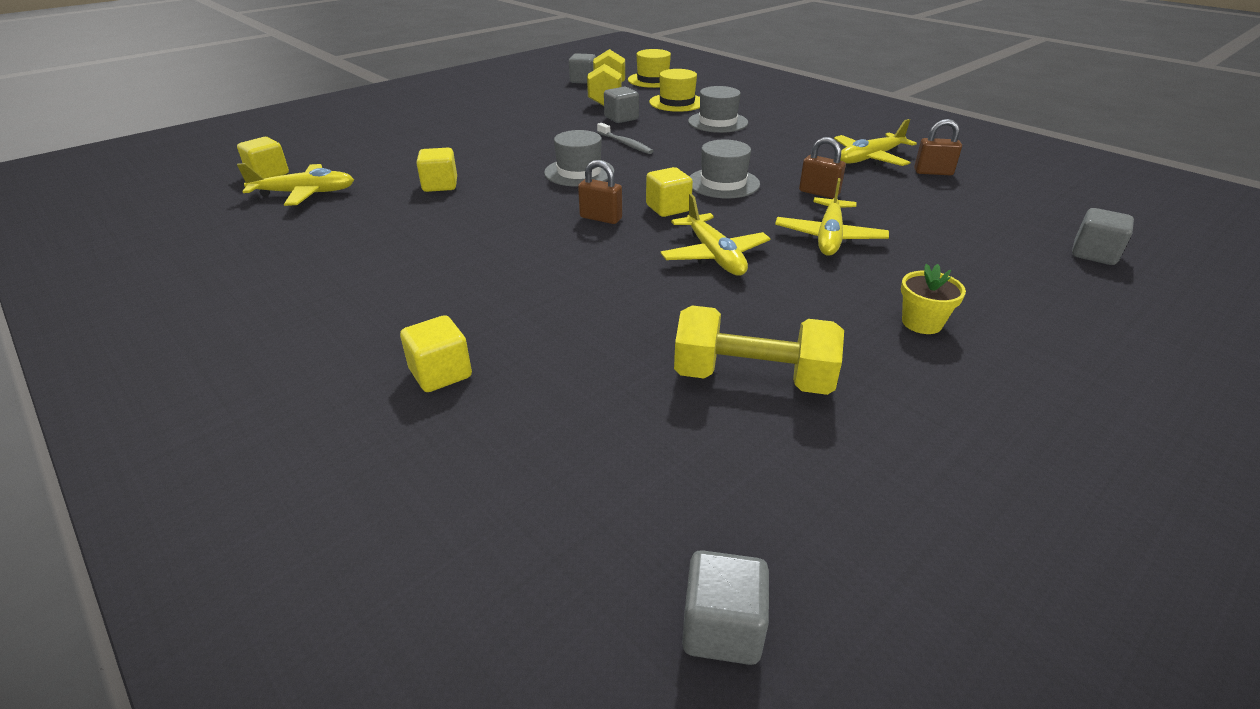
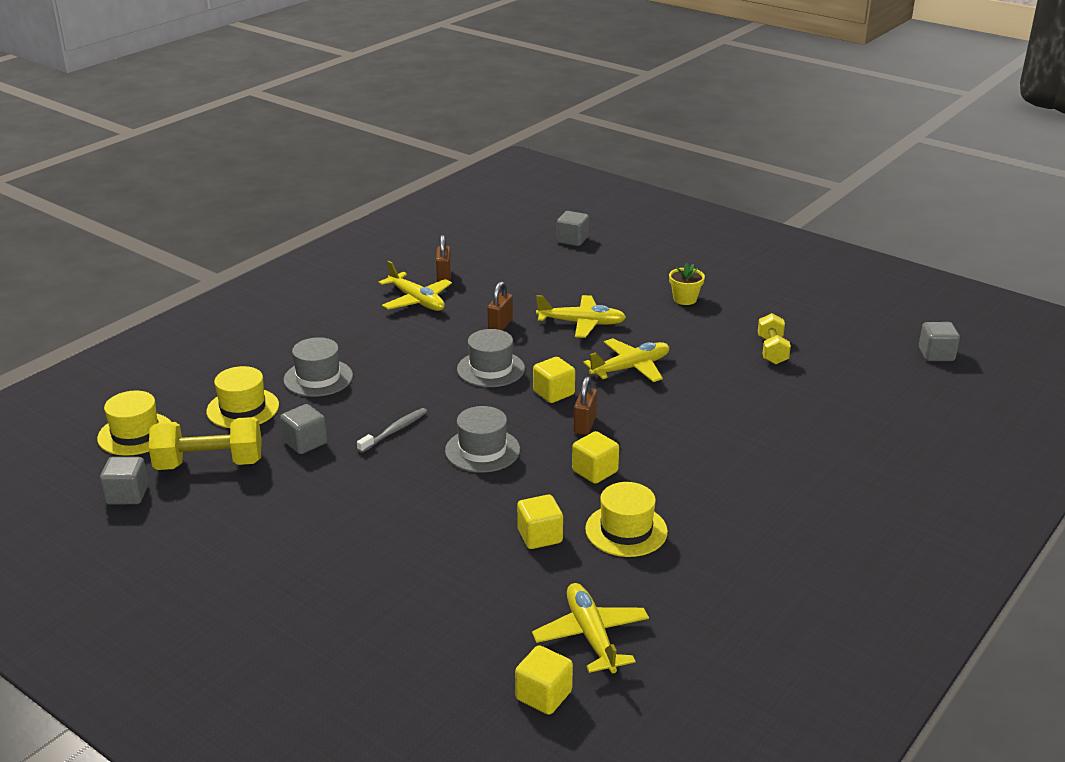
camera: 100 degrees left, 5 degrees down
yellow cube [400,315,472,392] -> yellow cube moved to [572,431,619,484]
yellow dumbbell [674,305,844,395] -> yellow dumbbell [758,313,791,365], size x0.64
none -> yellow hat [585,482,668,557]

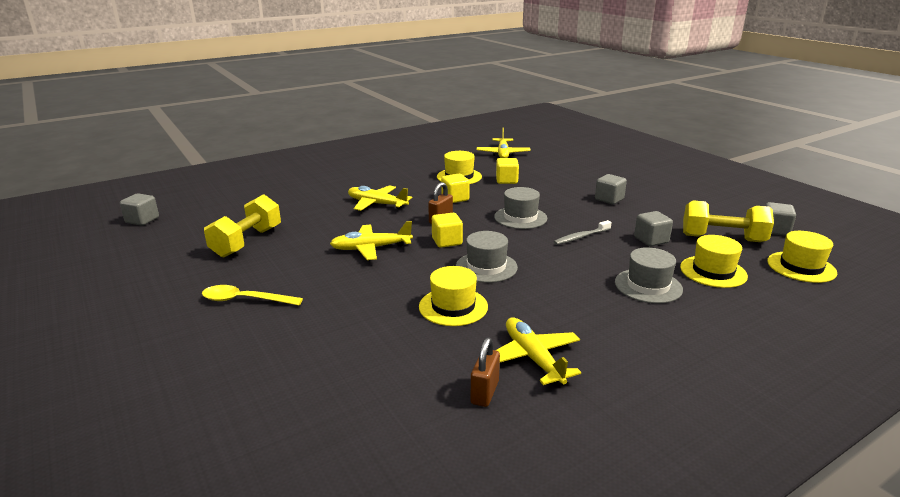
camera: 160 degrees left, 5 degrees down
brown padlock [487,281,513,331] -> yellow hat [419,266,488,326]
yellow cube [515,645,573,715] -> none
yellow plane [536,295,626,338] -> yellow plane moved to [348,185,412,211]
grey cube [557,211,589,246] -> grey cube moved to [595,174,627,204]
yellow flower pot [669,263,705,305] -> yellow spoon [202,285,303,305]
yellow dumbbell [758,313,791,365] -> yellow dumbbell [204,194,281,258], size x1.56

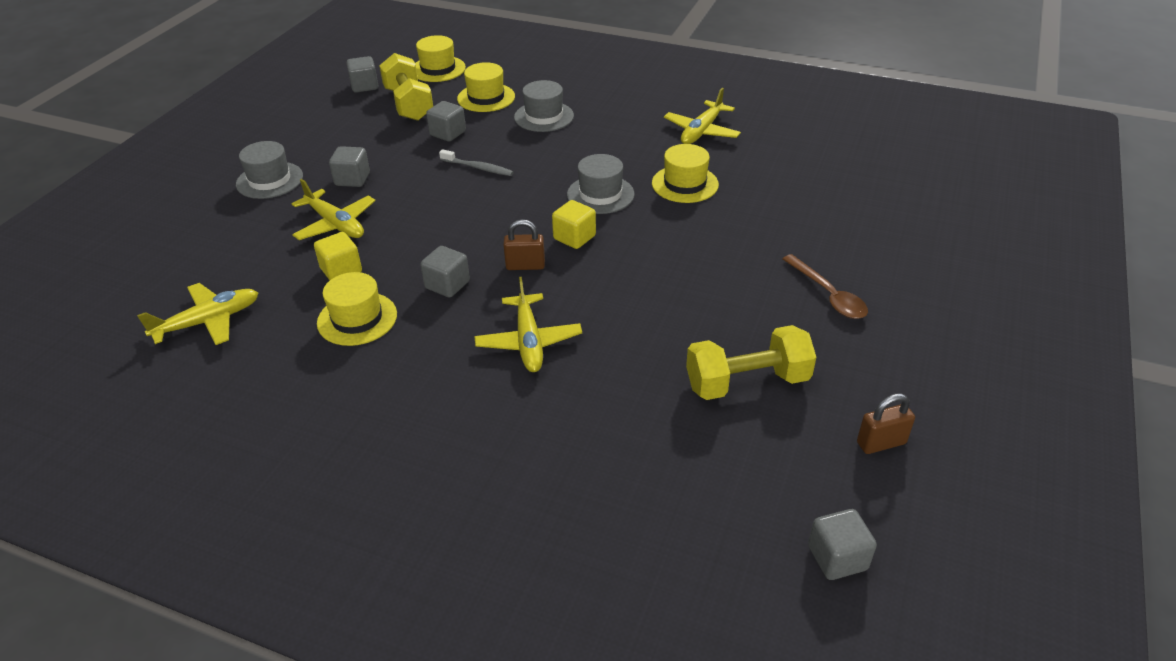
camera: 125 degrees left, 15 degrees up
yellow spoon [202,285,303,305] -> brown spoon [783,254,868,319]
yellow plane [330,221,413,260] -> yellow plane moved to [292,179,376,240]
yellow cube [441,174,470,203] -> grey cube [420,246,470,298]
brown padlock [470,337,500,407] -> brown padlock moved to [857,393,915,454]
grey hat [494,187,547,229] -> grey hat moved to [236,141,303,199]

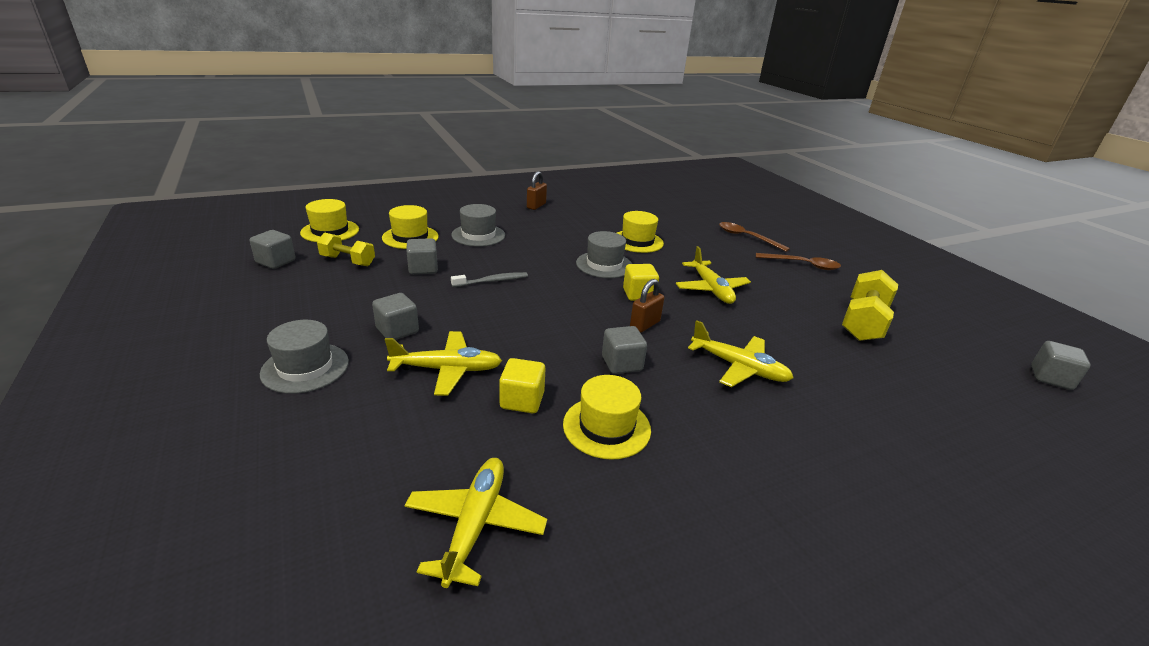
camera: 50 degrees left, 10 degrees down
yellow dumbbell [379,53,433,121] -> yellow dumbbell [317,232,375,266], size x0.64
yellow plane [664,88,741,144] -> yellow plane moved to [676,246,751,304]
brown padlock [857,393,915,454] -> brown padlock moved to [527,171,547,210]
none -> brown spoon [719,222,790,252]

